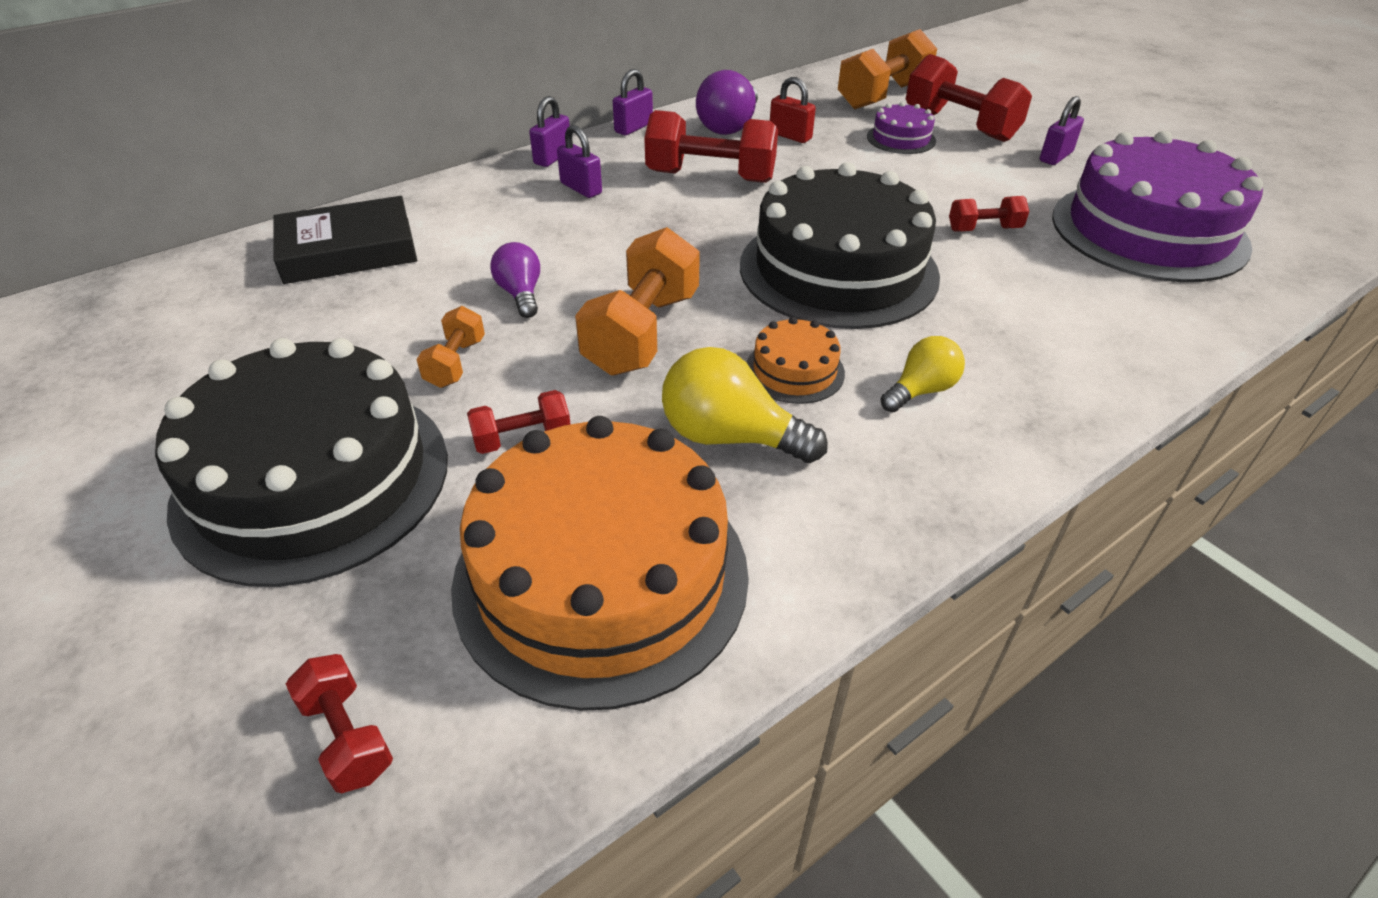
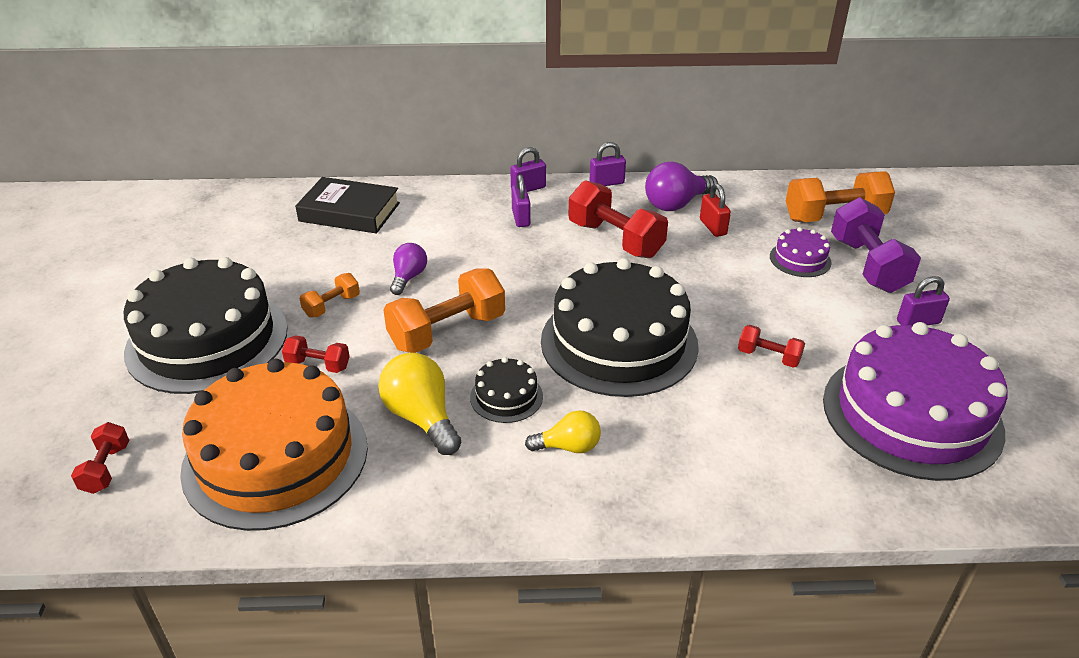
camera: 35 degrees right, 5 degrees down
orange cake [746,317,845,404] -> black cake [470,357,543,423]
red dumbbell [906,54,1032,142] -> purple dumbbell [831,197,921,293]

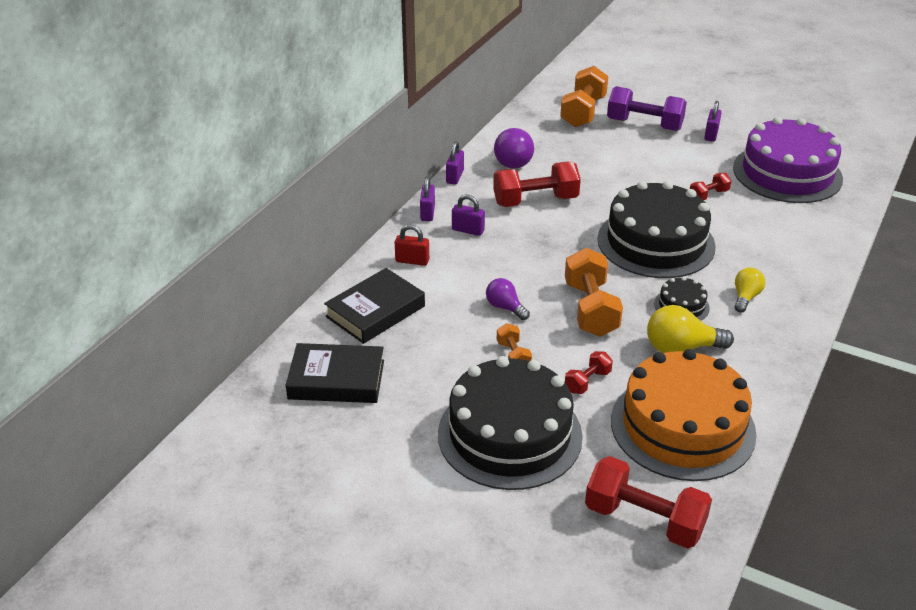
camera: 60 degrees left, 0 degrees up
red dumbbell [71,422,129,494] -> red dumbbell [585,456,712,549], size x1.95
red padlock [700,183,731,237] -> red padlock moved to [395,225,429,266]
purple cake [770,227,832,277] -> none
none -> black book [286,343,384,403]

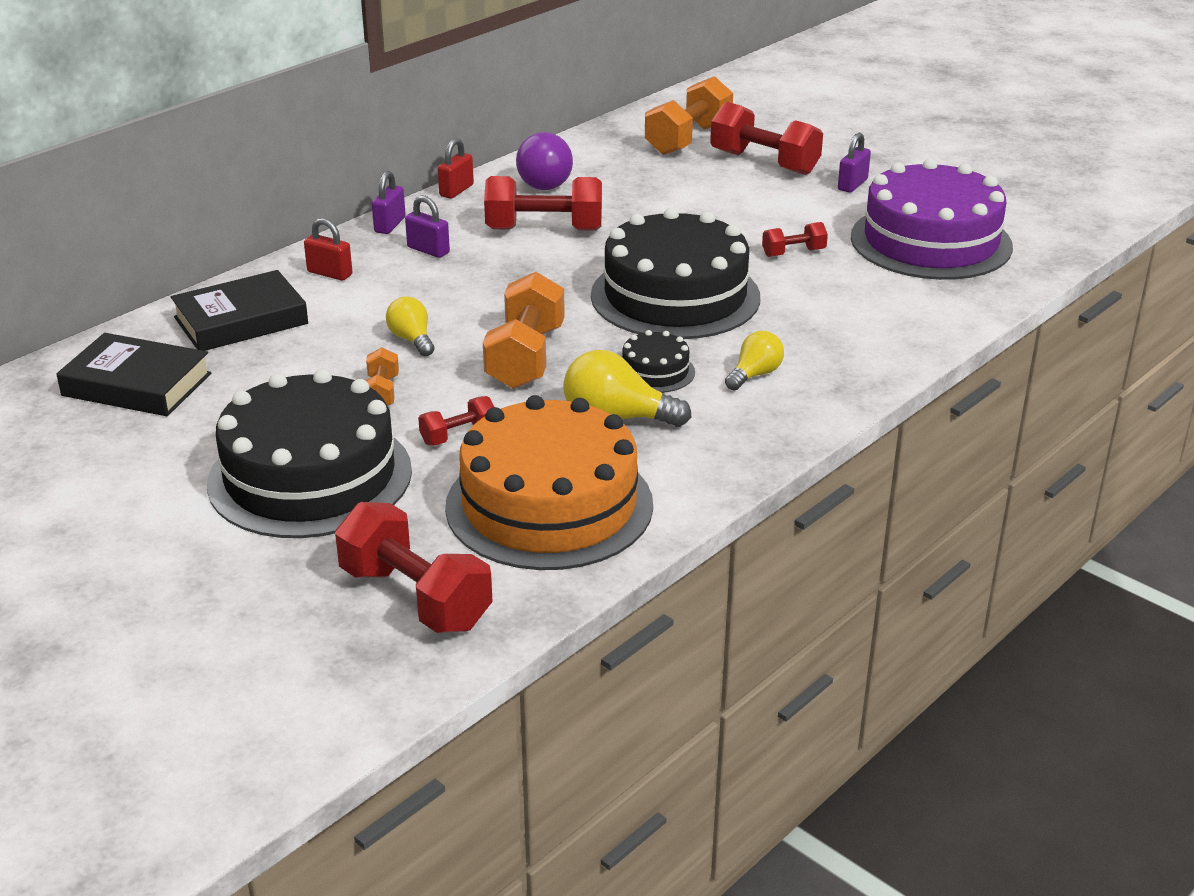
camera: 15 degrees right, 5 degrees down
purple padlock [446,141,464,184] -> red padlock [438,138,474,199]
purple light bulb [486,278,530,320] -> yellow light bulb [386,296,435,356]
purple dumbbell [607,86,687,131] -> red dumbbell [710,102,823,175]

